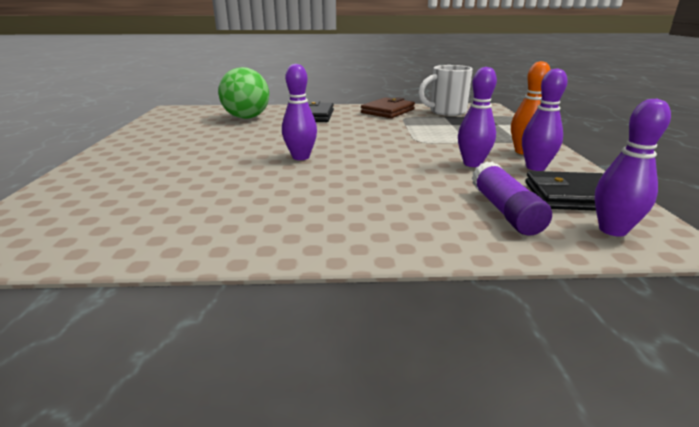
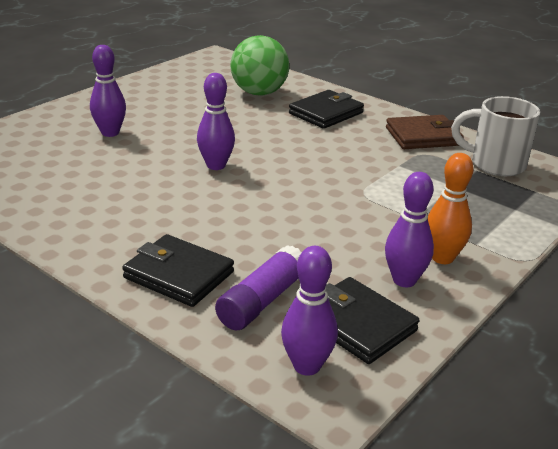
camera: 40 degrees right, 5 degrees up
purple bowling pin [458,67,497,167] -> purple bowling pin moved to [90,45,126,137]
none -> black wallet [122,234,234,307]

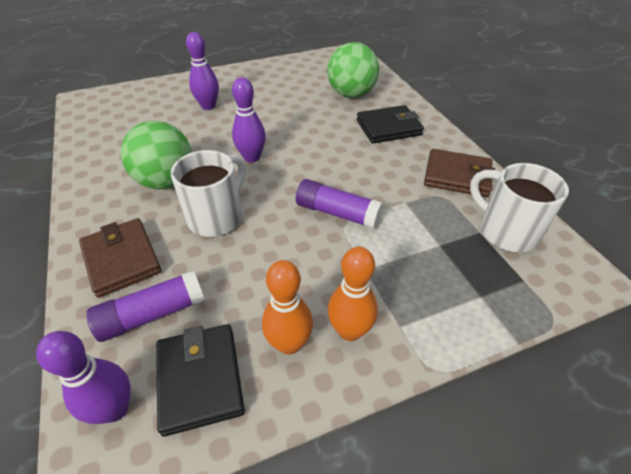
camera: 30 degrees right, 15 degrees up
black wallet [122,234,234,307] -> brown wallet [79,218,162,298]
purple bowling pin [385,172,434,287] -> orange bowling pin [262,260,313,355]
none -> green ball [121,121,192,189]
none -> white mug [171,150,246,237]
none -> purple glue stick [296,179,383,229]

